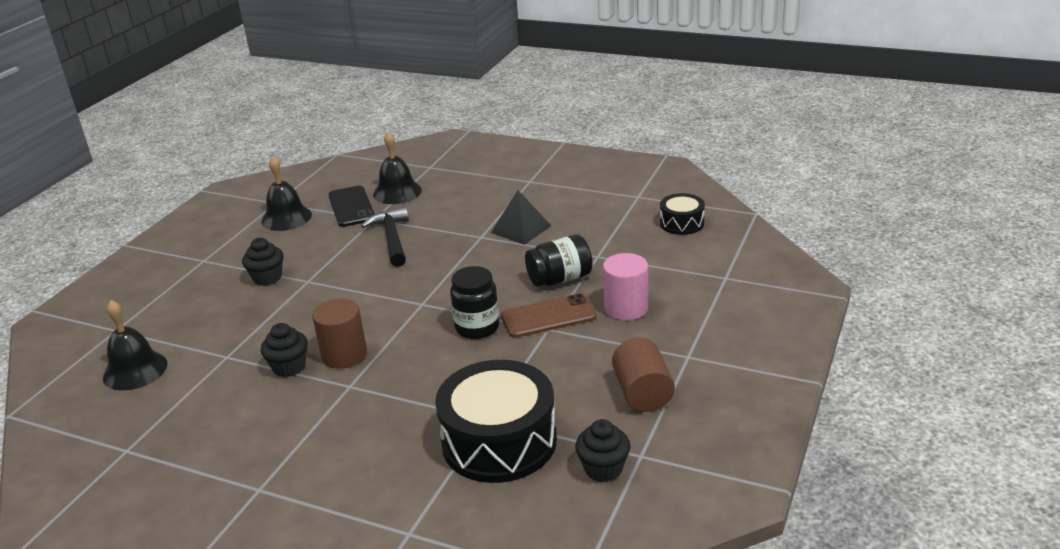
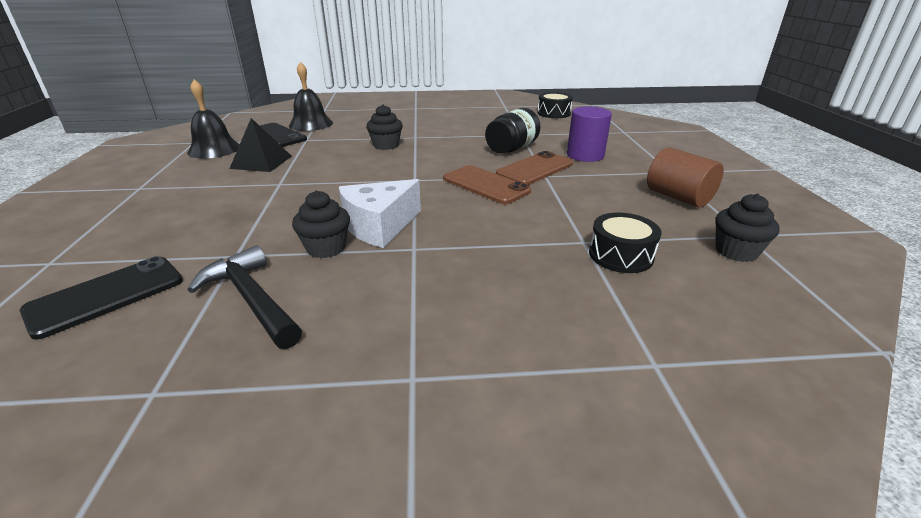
camera: 30 degrees left, 0 degrees up
black bell [103,300,168,390] -> black phone [20,256,183,340]
black cupcake [242,238,284,286] -> black cupcake moved to [366,104,403,150]
brown cylinder [312,298,367,369] -> white cheese [339,179,421,248]
black hammer [361,207,409,267] -> black hammer moved to [188,245,302,349]
black drum [435,360,557,483] -> black drum [589,213,661,273], size x0.51
black jar [450,266,500,339] -> brown phone [443,165,531,204]
black pyramid [491,190,551,245] -> black pyramid moved to [229,118,292,172]
pink cylinder [603,253,648,320] -> purple cylinder [567,106,612,162]

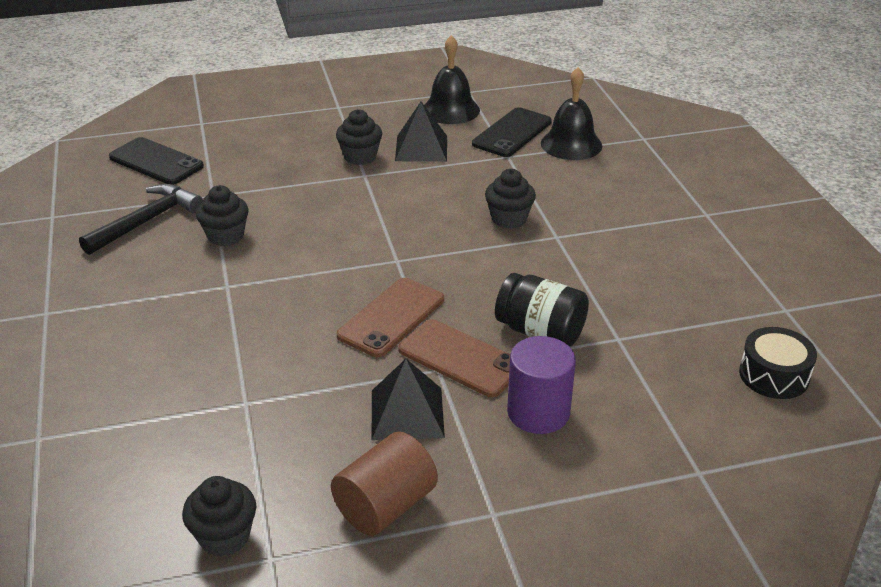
camera: 80 degrees right, 5 degrees up
white cheese [339,179,421,248] -> none
black drum [589,213,661,273] -> none
none -> black cupcake [336,109,382,165]
none -> black pyramid [372,359,445,440]

